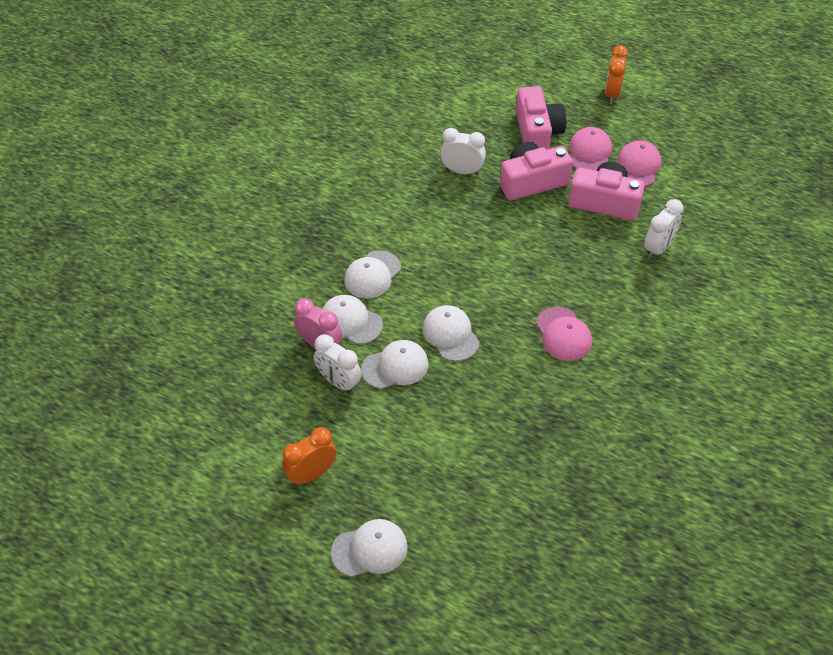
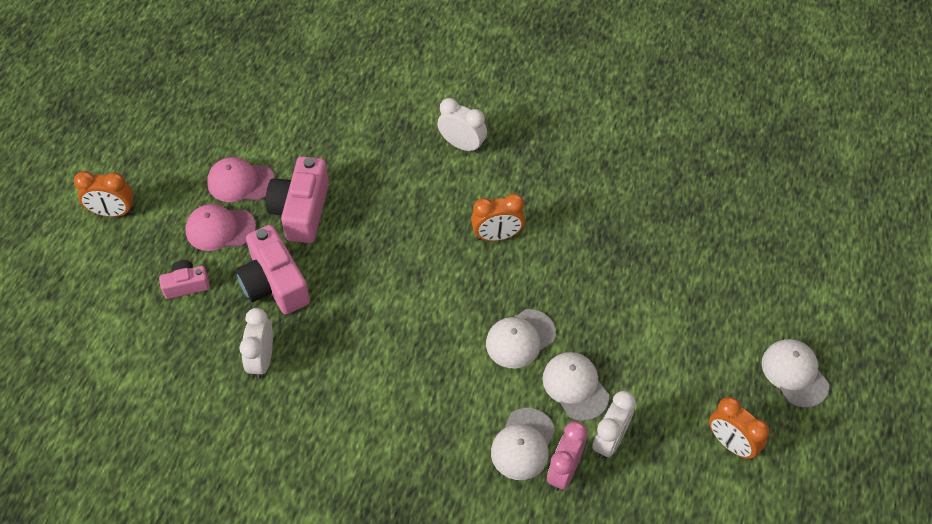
camera: 100 degrees left, 5 degrees up
white cap [344,250,401,298] -> none
pink camera [516,86,566,150] -> pink camera [159,260,210,299], size x0.55
pink cap [536,307,592,361] -> orange clock [471,194,525,241]
white clock [644,199,684,259] -> white clock moved to [438,98,487,153]

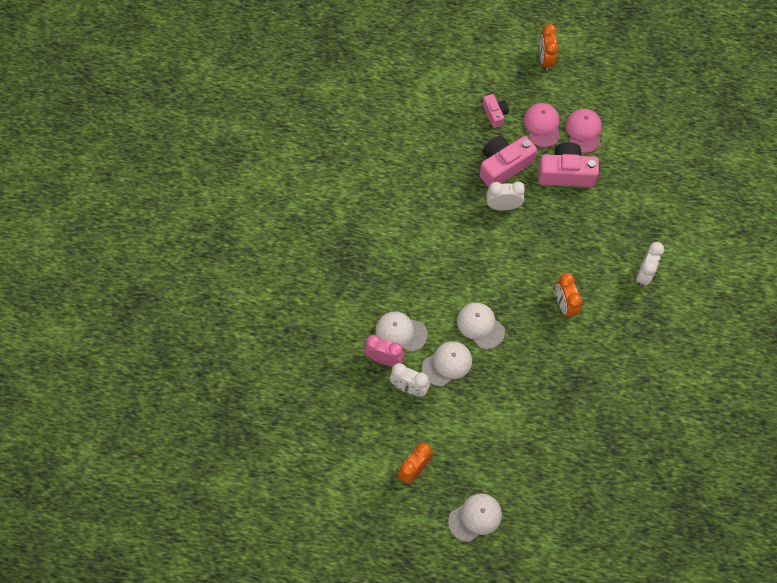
camera: 85 degrees right, 10 degrees up
white clock [239,308,273,379] -> white clock moved to [486,182,525,210]

